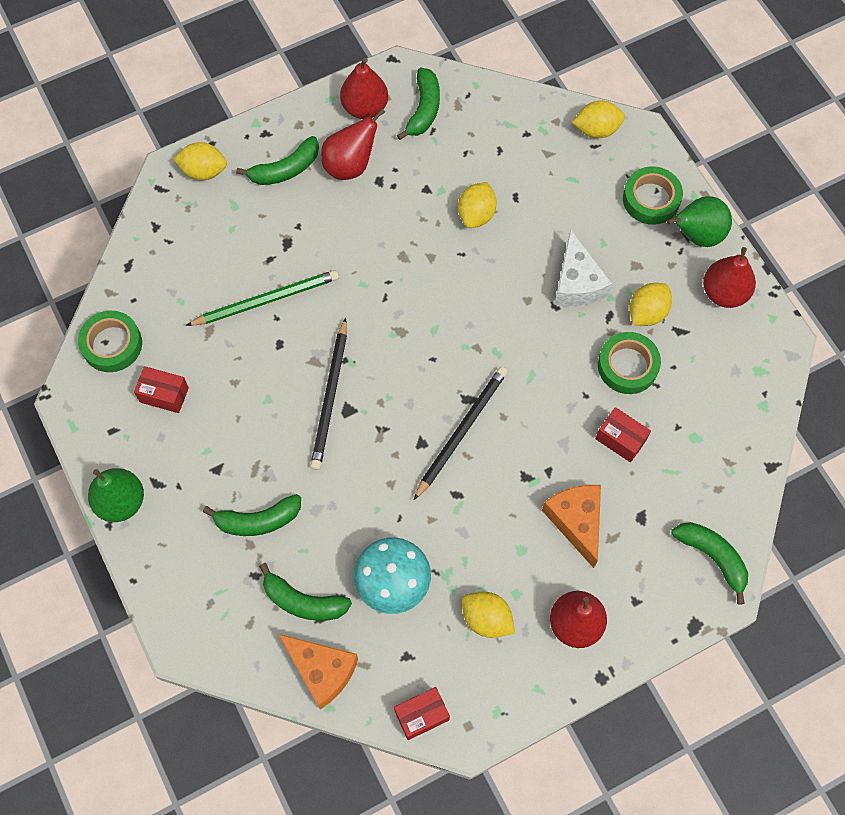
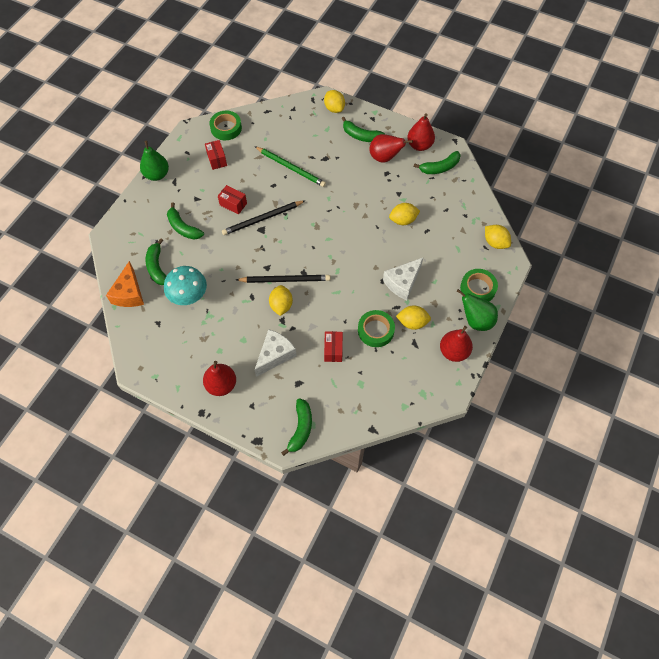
camera: 55 degrees right, 5 degrees down
red box [394,687,450,740] -> red box moved to [218,185,247,215]
yellow lemon [462,592,515,638] -> yellow lemon moved to [269,285,293,316]
orange cheese [542,485,601,568] -> white cheese [255,329,296,377]

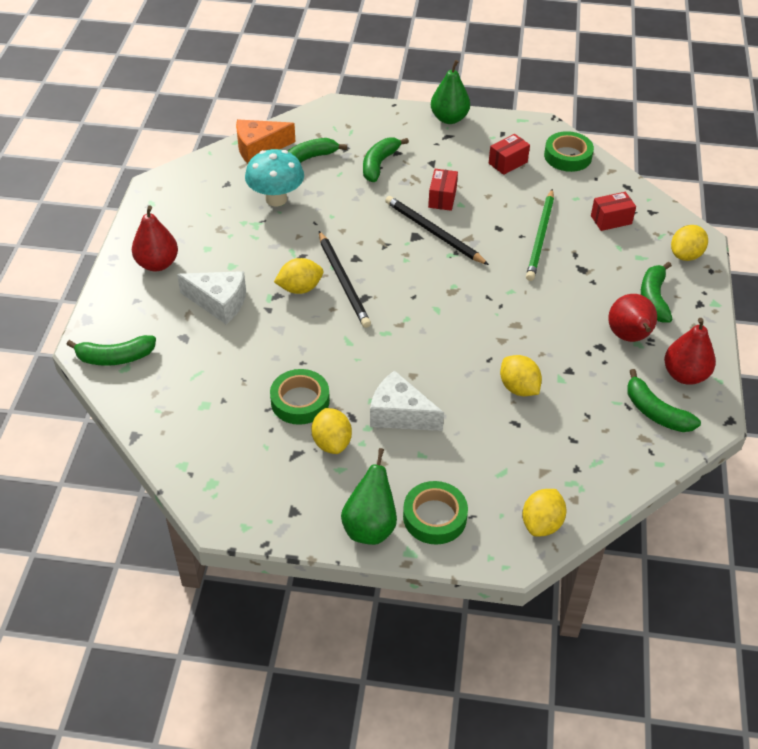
camera: 70 degrees right, 15 degrees down
red box [324,331,343,362] -> red box moved to [591,192,636,231]
red pear [440,326,473,362] -> none

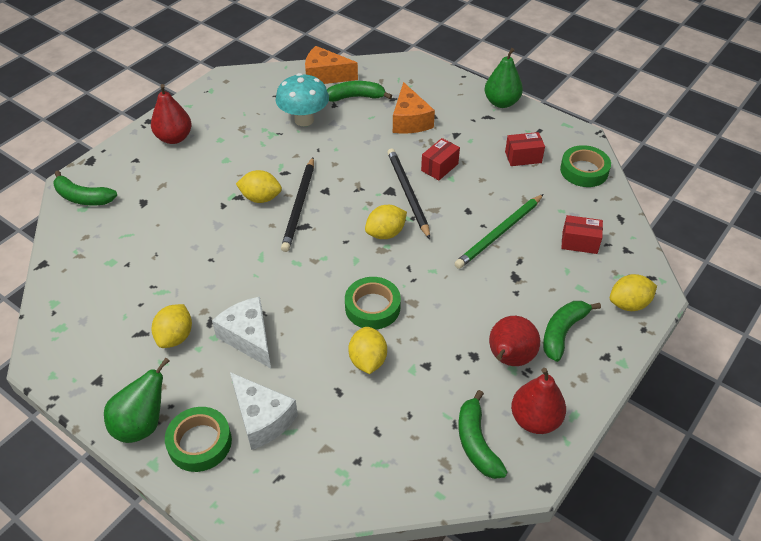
camera: 30 degrees right, 0 degrees up
white cheese [177,271,246,324] -> white cheese moved to [230,372,298,450]
green tape [270,369,330,425] -> green tape moved to [345,277,401,330]
green banana [363,137,409,182] -> orange cheese [393,82,435,134]
yellow lemon [522,489,566,537] -> yellow lemon moved to [365,205,407,239]

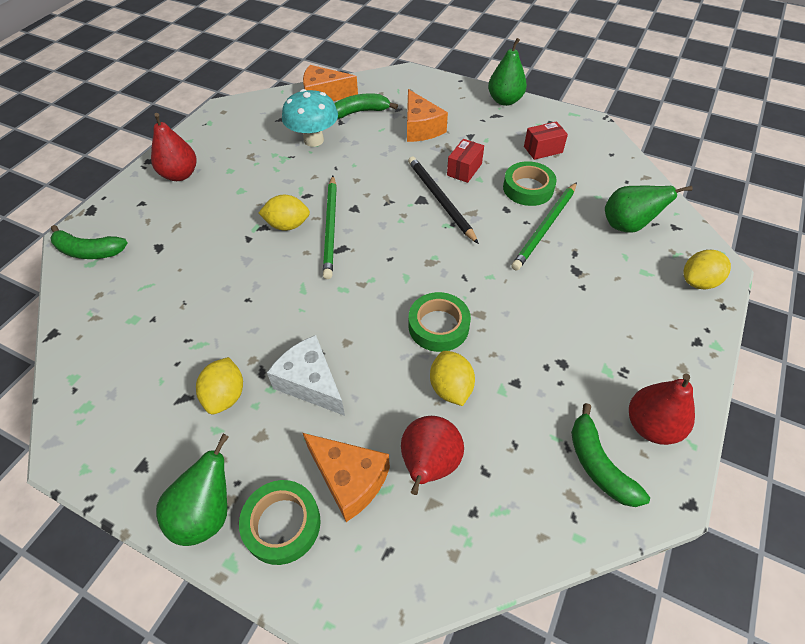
camera: 10 degrees left, 5 degrees up
white cheese [230,372,298,450] -> orange cheese [303,433,390,522]
black pencil [281,157,314,252] -> green pencil [323,176,337,279]
yellow lemon [365,205,407,239] -> none
red pear [489,316,540,366] -> red pear moved to [401,416,464,495]
green banana [543,301,601,362] -> none
green tape [560,145,611,187] -> green tape moved to [503,161,557,206]
red box [561,215,603,254] -> green pear [605,186,693,233]

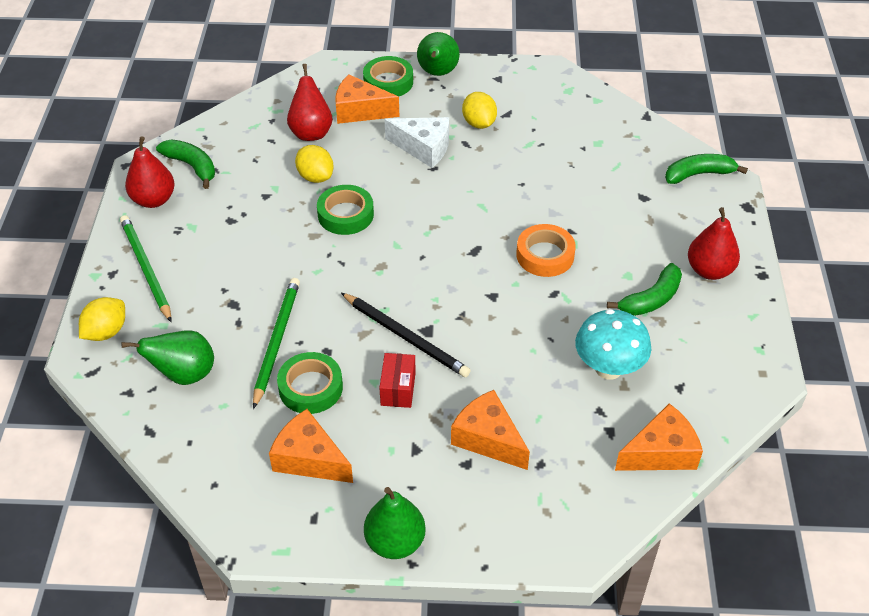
camera: 155 degrees right, 5 degrees down
yellow lemon [259,195,310,231] -> orange tape [516,224,576,277]
green pencil [323,176,337,279] -> green pencil moved to [120,215,172,322]
green banana [334,93,398,119] -> green banana moved to [607,263,682,316]
red box [524,121,568,160] -> orange cheese [269,409,353,483]

